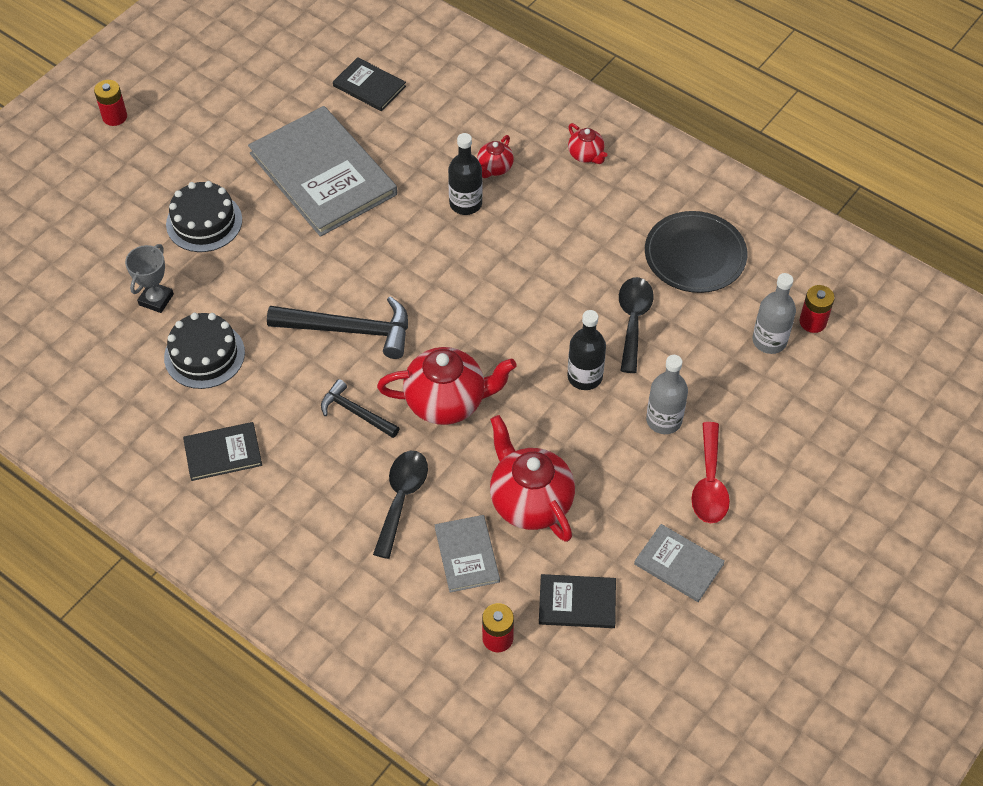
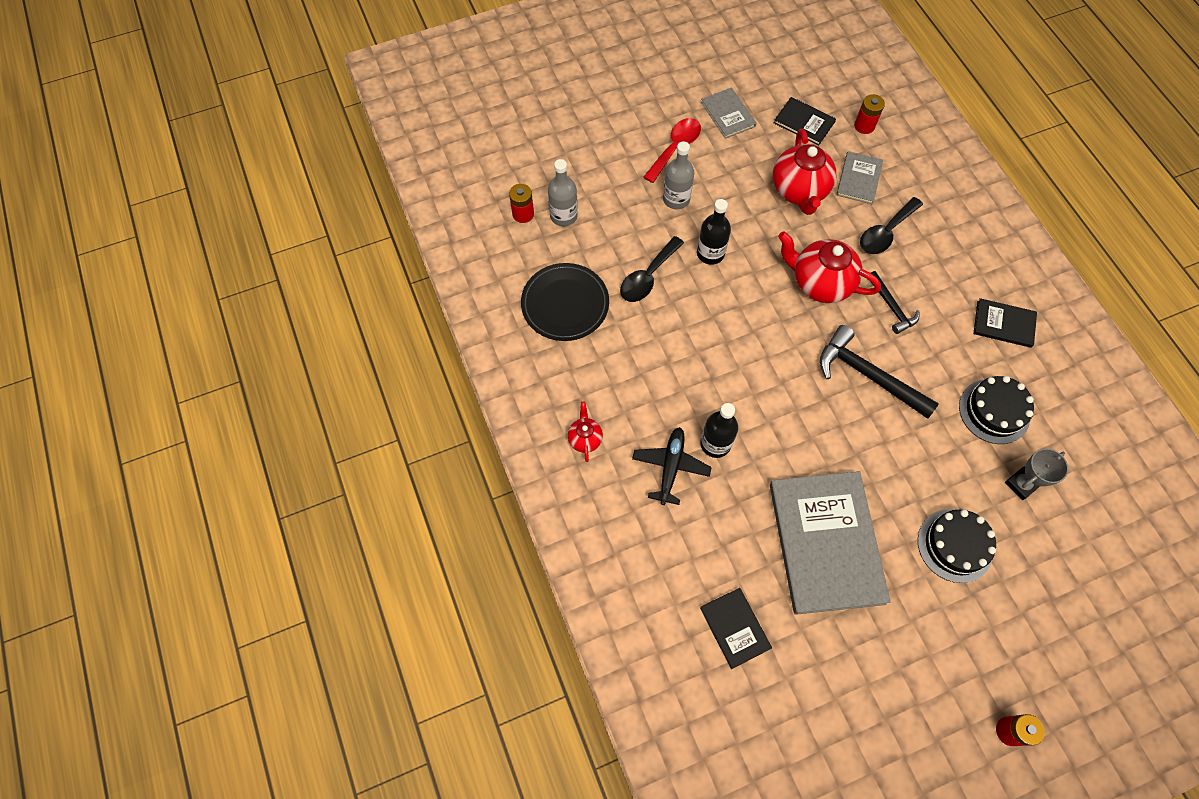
camera: 150 degrees left, 10 degrees up
red teapot [477,135,514,178] -> black plane [632,427,712,505]

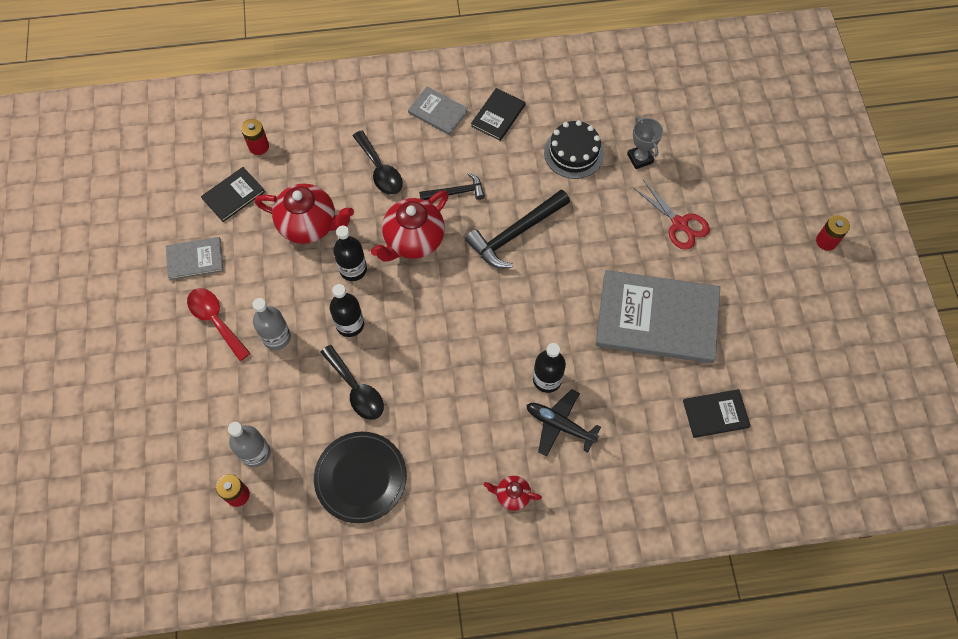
camera: 75 degrees left, 0 degrees up
grey book [836,151,883,204] -> grey book moved to [408,87,468,135]
black cake [918,509,996,583] -> red scissors [634,180,710,250]
none -> black bottle [333,226,367,281]

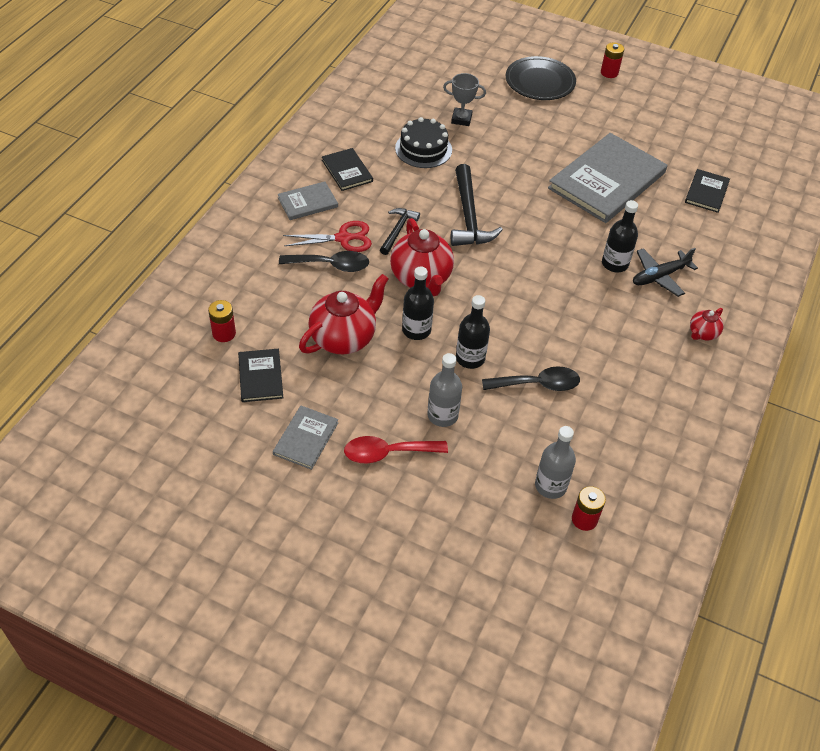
camera: 60 degrees left, 15 degrees down
black plate [314,432,407,523] -> black plate moved to [506,56,576,100]
red scissors [634,180,710,250] -> red scissors moved to [283,221,372,252]

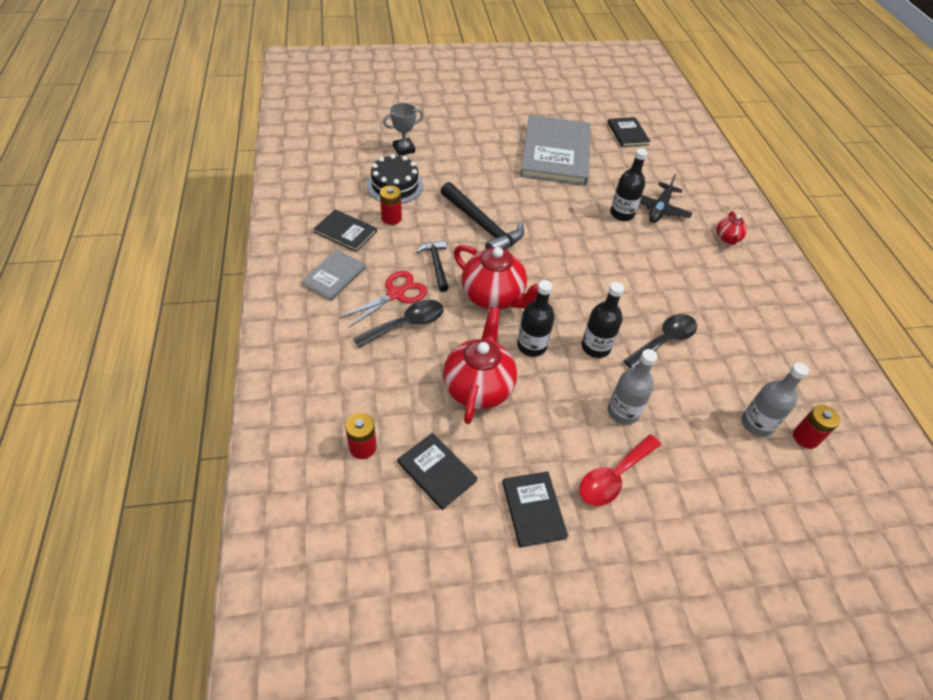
camera: 35 degrees left, 0 degrees up
grey book [273,406,338,470] -> black book [502,471,568,548]
black plate [506,56,576,100] -> none
red battery [601,42,624,78] -> red battery moved to [380,185,402,225]

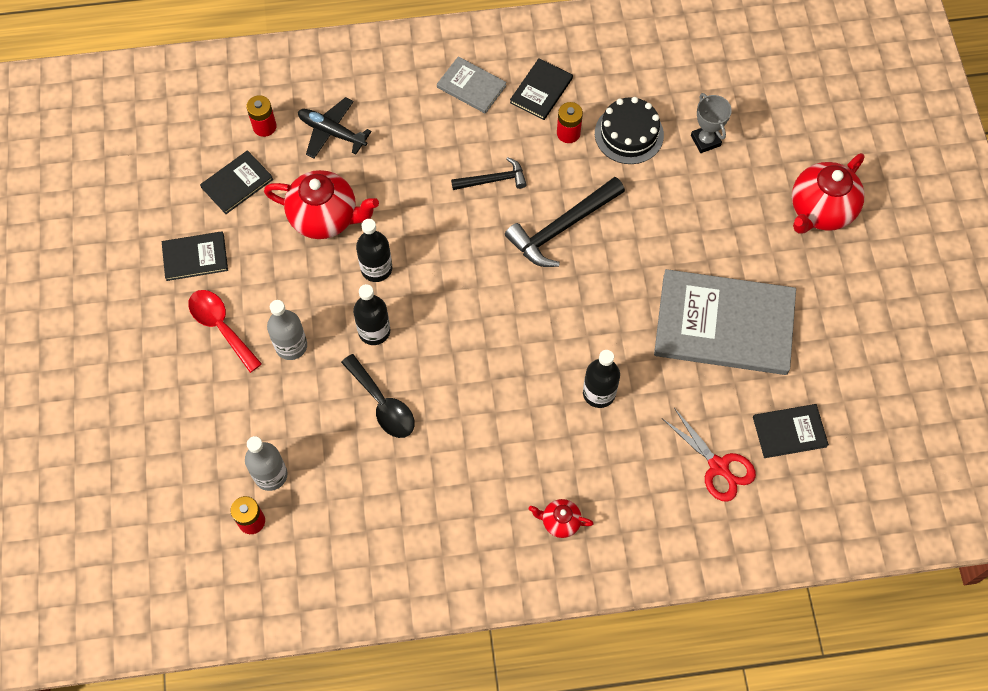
camera: 95 degrees right, 15 degrees up
red scissors [339,271,427,328] -> red scissors moved to [663,408,756,502]
black spoon [353,300,444,348] -> none
red teapot [454,245,538,310] -> red teapot moved to [792,153,865,234]
black plane [640,174,692,223] -> black plane moved to [298,97,372,158]

